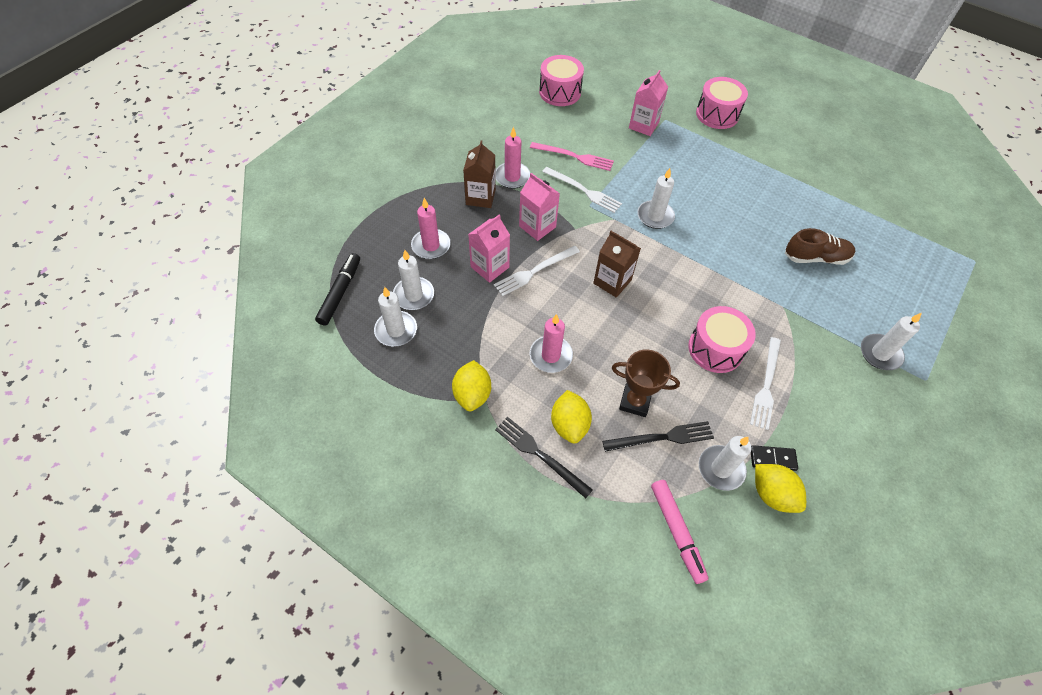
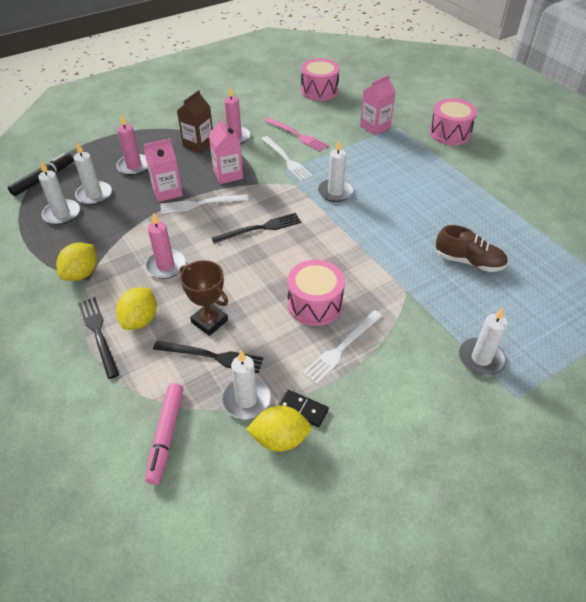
camera: 25 degrees right, 10 degrees down
brown carton [593,231,641,298] -> black fork [211,213,301,244]
yellow lemon [755,464,806,513] -> yellow lemon turned 75 degrees counterclockwise [246,405,312,452]

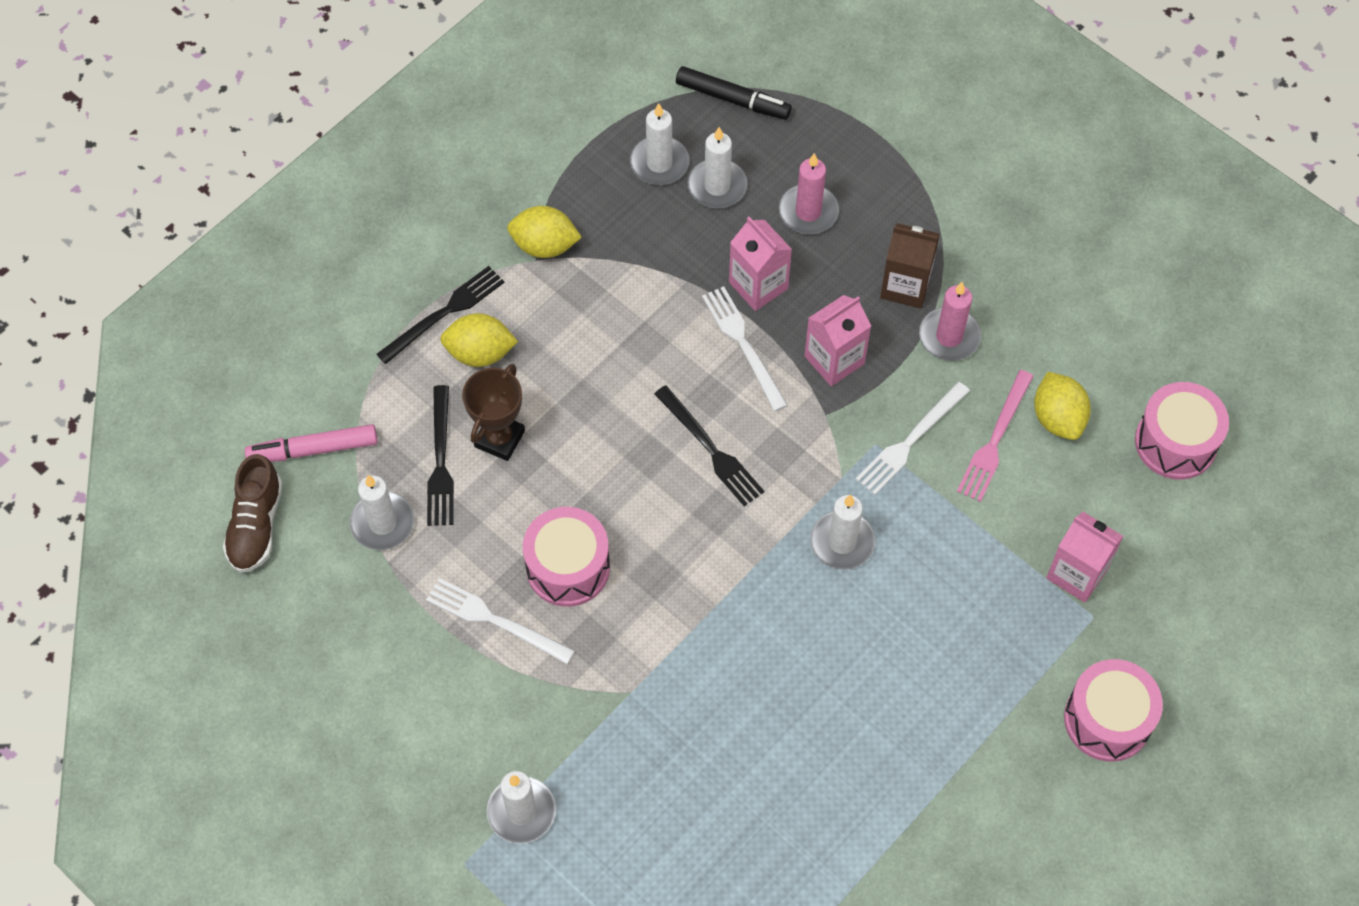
camera: 75 degrees right, 15 degrees up
pink candle [145,212,186,279] -> none
yellow lemon [246,405,312,452] -> yellow lemon moved to [1034,372,1091,440]
black domino [278,390,329,427] -> none
brown shoe [435,225,508,272] -> brown shoe moved to [223,454,283,573]

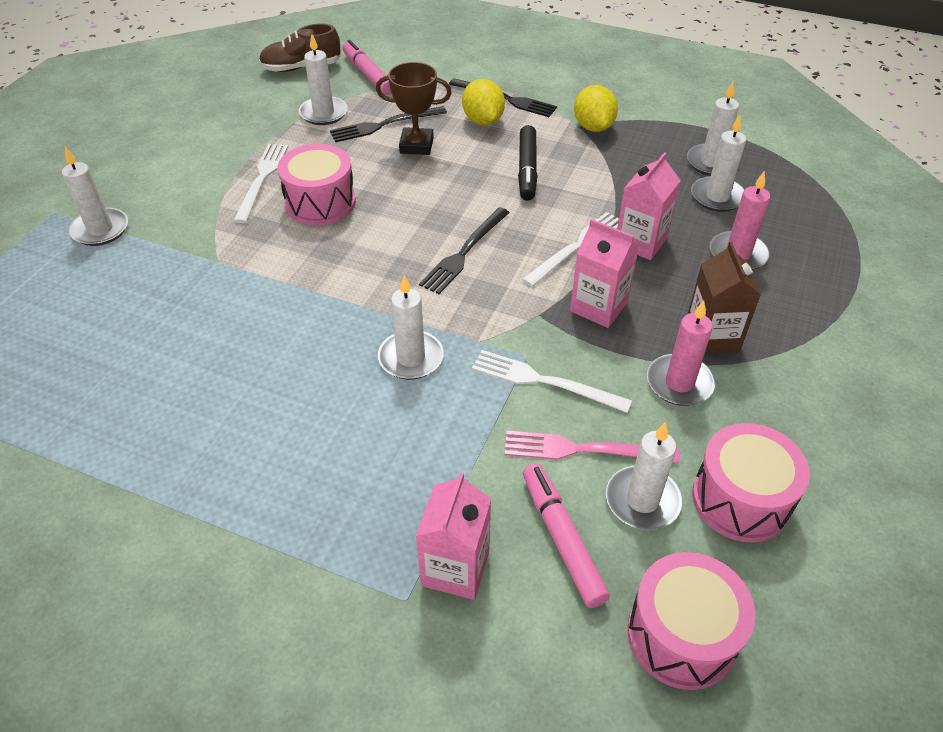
camera: 70 degrees right, 15 degrees down
black marker [676,66,792,120] -> black marker moved to [518,125,537,201]
yellow lemon [1034,372,1091,440] -> white candle [606,422,682,530]
pink drum [1064,659,1163,762] -> pink drum moved to [692,423,810,543]
none -> pink marker [523,463,610,608]

